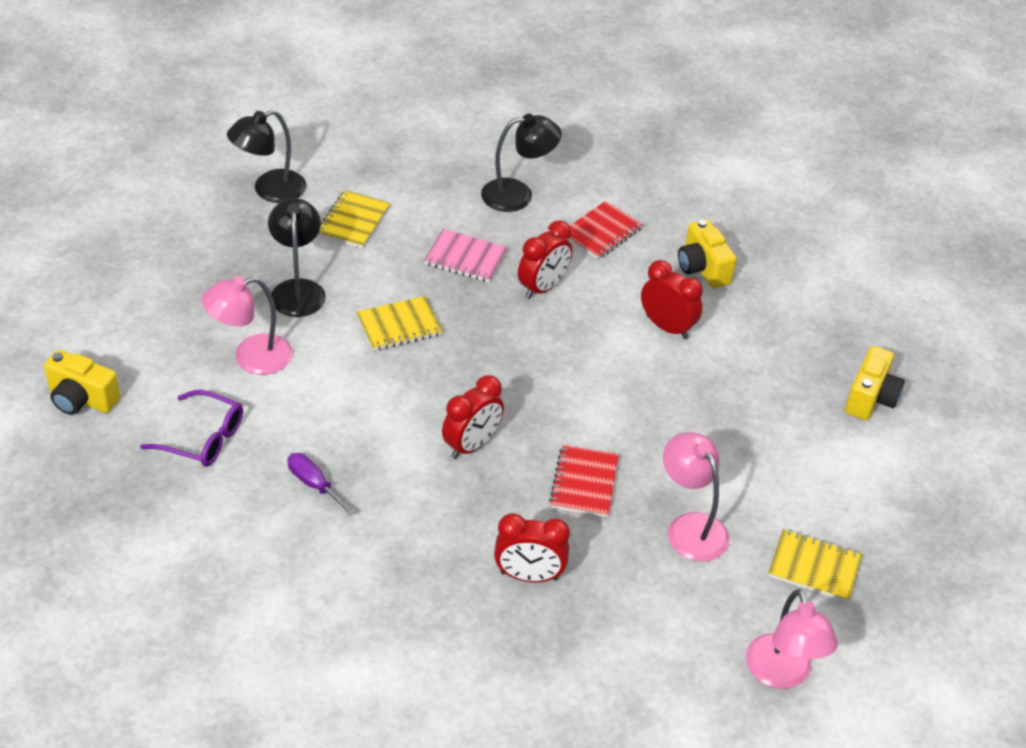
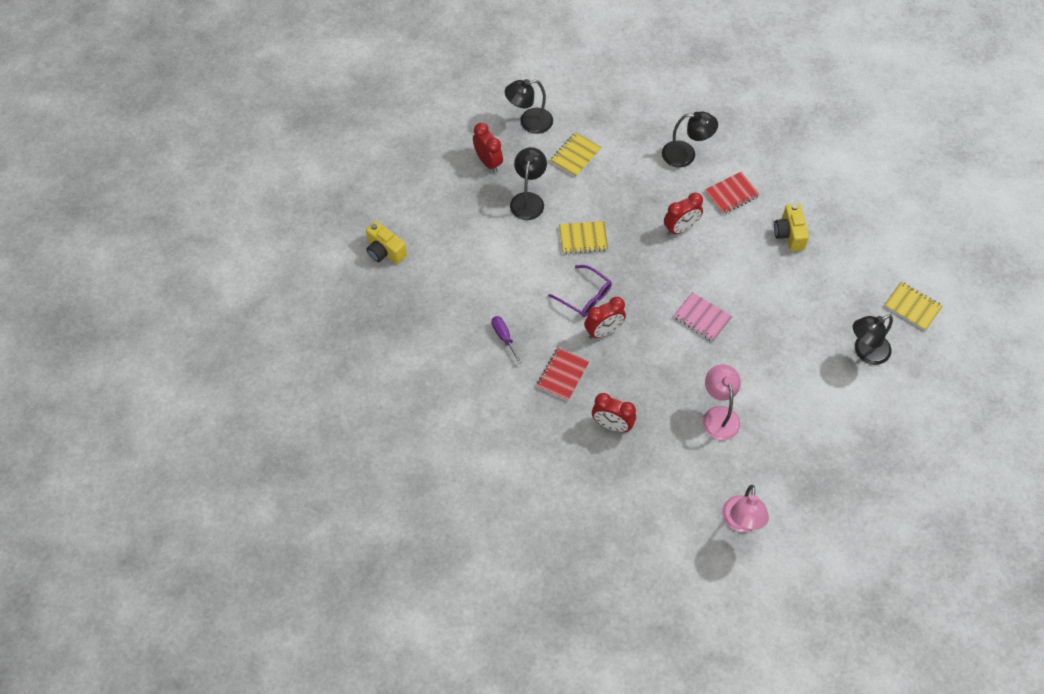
camera: 20 degrees right, 15 degrees up
purple glasses [140,390,243,467] -> purple glasses moved to [548,265,612,317]
pink lamp [201,276,293,375] -> none
pink notebook [424,229,508,282] -> pink notebook moved to [673,292,732,342]
red notebook [549,445,619,517] -> red notebook moved to [537,348,589,401]
red clock [641,260,703,339] -> red clock moved to [473,123,503,172]
yellow notebook [768,529,862,602] -> yellow notebook moved to [884,282,943,331]
yellow camera [845,346,905,420] -> black lamp [853,315,893,365]

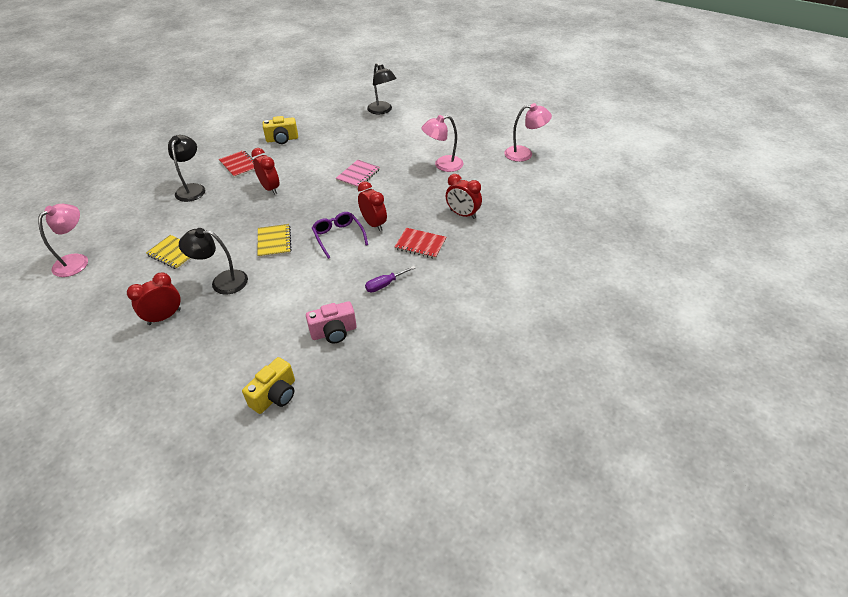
camera: 95 degrees left, 15 degrees down
black lamp [505,79,553,134] -> none
purple glasses [548,265,612,317] -> purple glasses turned 60 degrees counterclockwise [312,212,368,259]
red clock [592,393,636,432] -> red clock turned 105 degrees clockwise [446,174,482,219]
yellow notebook [884,282,943,331] -> none
none -> pink lamp [38,204,88,277]
none -> pink camera [306,301,357,343]

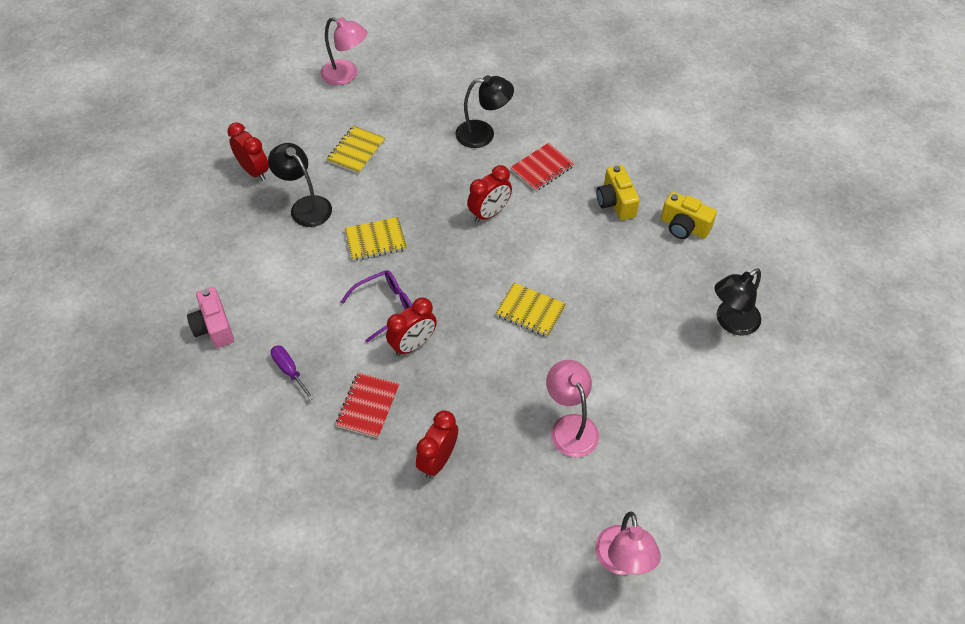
camera: 85 degrees right, 10 degrees up
black lamp [179,228,248,295] -> black lamp turned 45 degrees counterclockwise [268,143,332,227]
yellow camera [242,357,295,414] -> yellow camera moved to [661,192,717,239]
pink notebook [335,160,380,188] -> yellow notebook [496,283,566,337]

